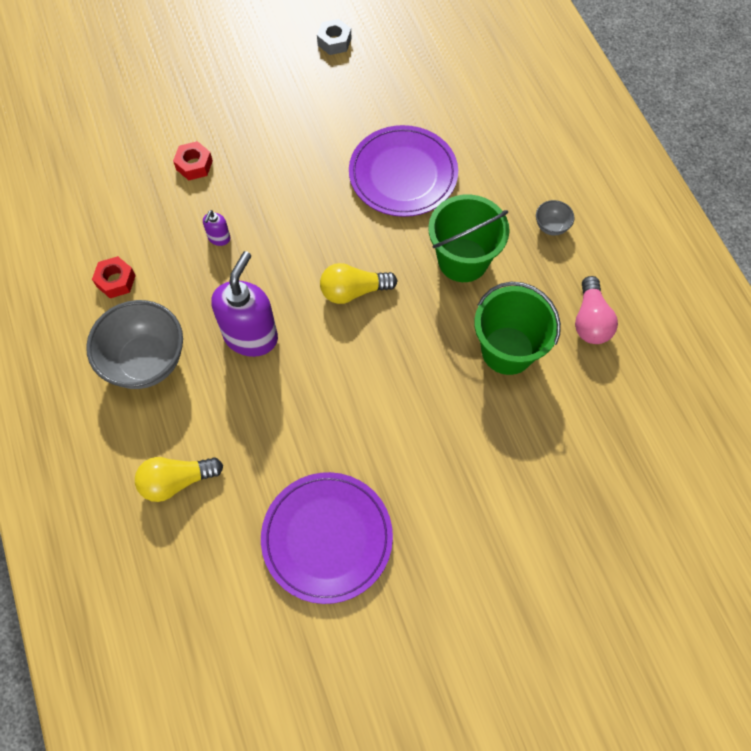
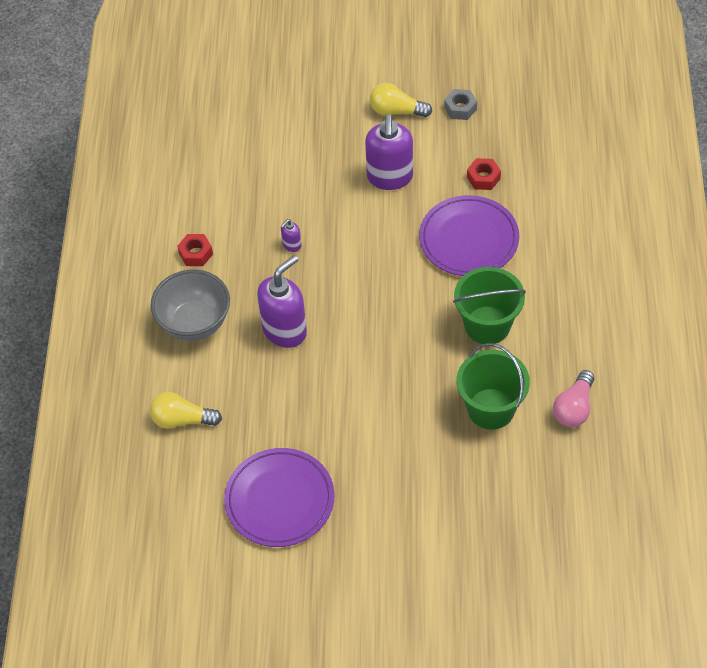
camera: 25 degrees right, 10 degrees down
red nut [173,141,213,180] -> red nut moved to [467,158,501,190]
yellow light bulb [320,263,398,304] -> yellow light bulb moved to [370,83,432,117]
grey bowl [536,200,574,236] -> none
none -> purple soap dispenser [365,114,413,190]

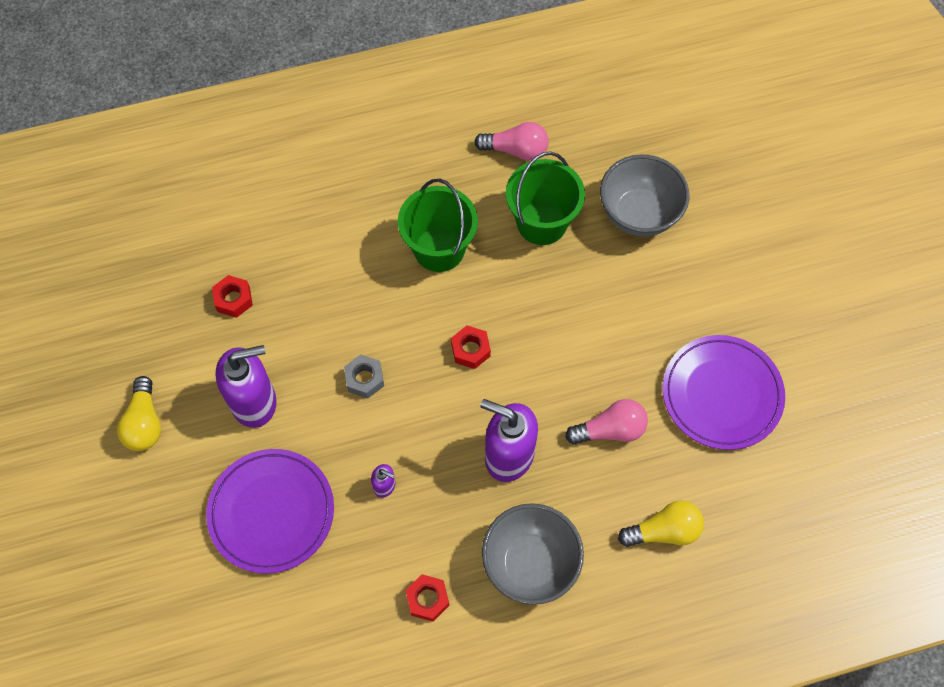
camera: 110 degrees left, 10 degrees up
yellow light bulb [150,392,222,429] -> yellow light bulb turned 90 degrees counterclockwise [618,501,704,547]
purple plate [419,195,519,276] -> purple plate moved to [206,449,334,574]
grey nut [444,89,477,120] -> grey nut moved to [344,354,384,399]
none -> red nut [451,325,491,369]
none -> pink light bulb [565,399,648,445]
none -> grey bowl [600,154,689,237]

